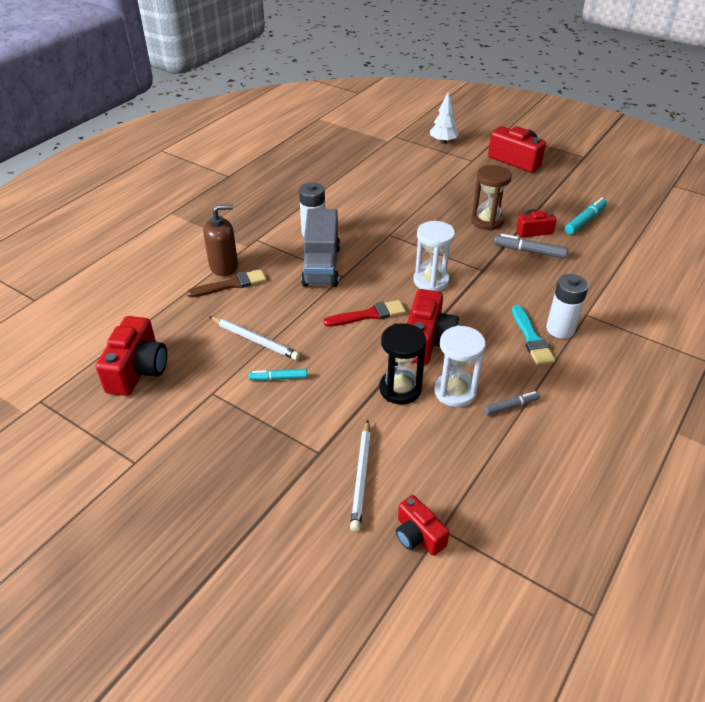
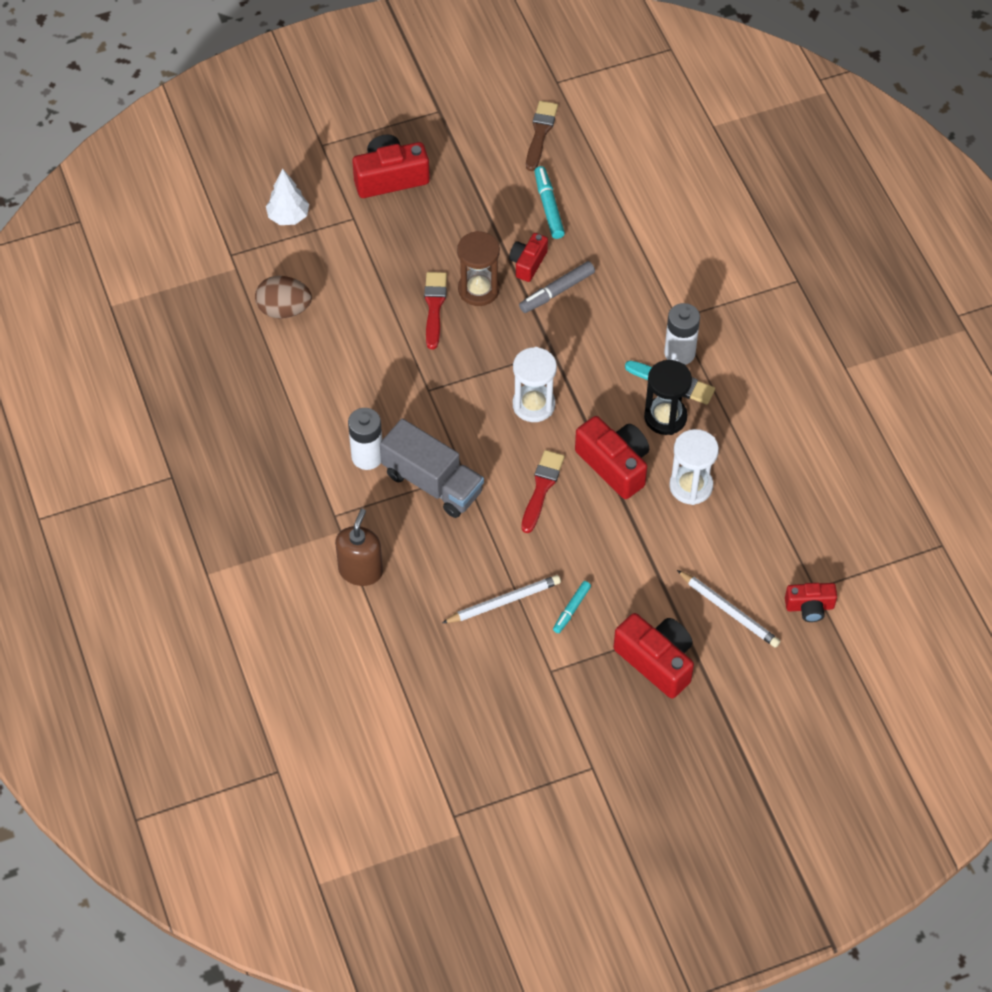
camera: 55 degrees left, 15 degrees up
red camera [96,316,167,396] -> red camera moved to [614,613,694,699]
brown brush [187,269,266,298] -> brown brush moved to [526,101,558,171]
black hourglass [379,323,426,404] -> black hourglass moved to [644,360,692,435]
grey marker [484,391,540,415] -> none
none -> brown egg [255,276,312,318]
none -> red brush [424,272,447,349]

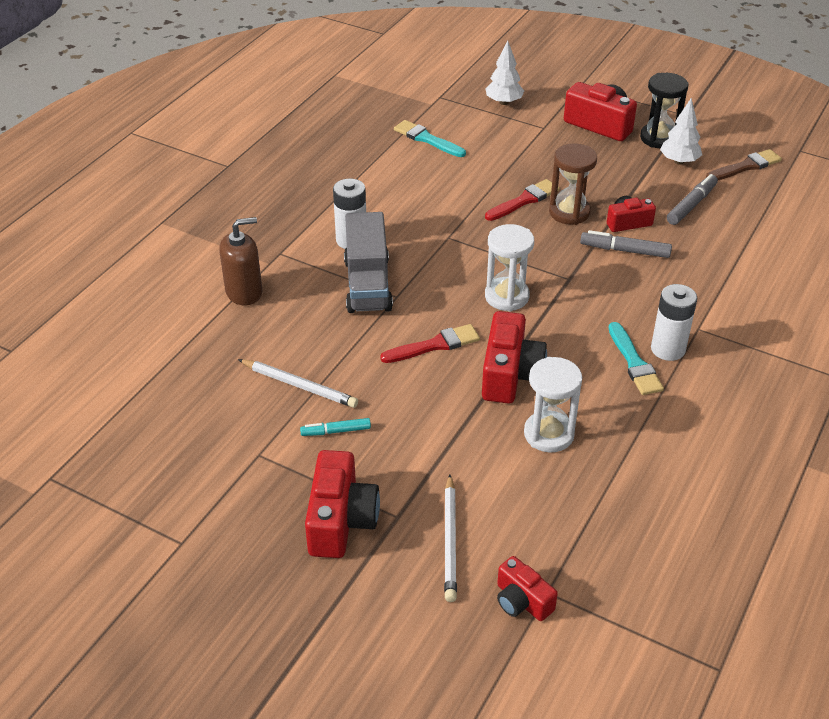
camera: 50 degrees right, 15 degrees down
brown egg [255,276,312,318] -> turquoise brush [394,120,466,157]
turquoise marker [534,166,565,239] -> grey marker [667,174,718,225]
black hourglass [644,360,692,435] -> black hourglass moved to [640,73,688,149]
none -> white tree [660,98,702,165]

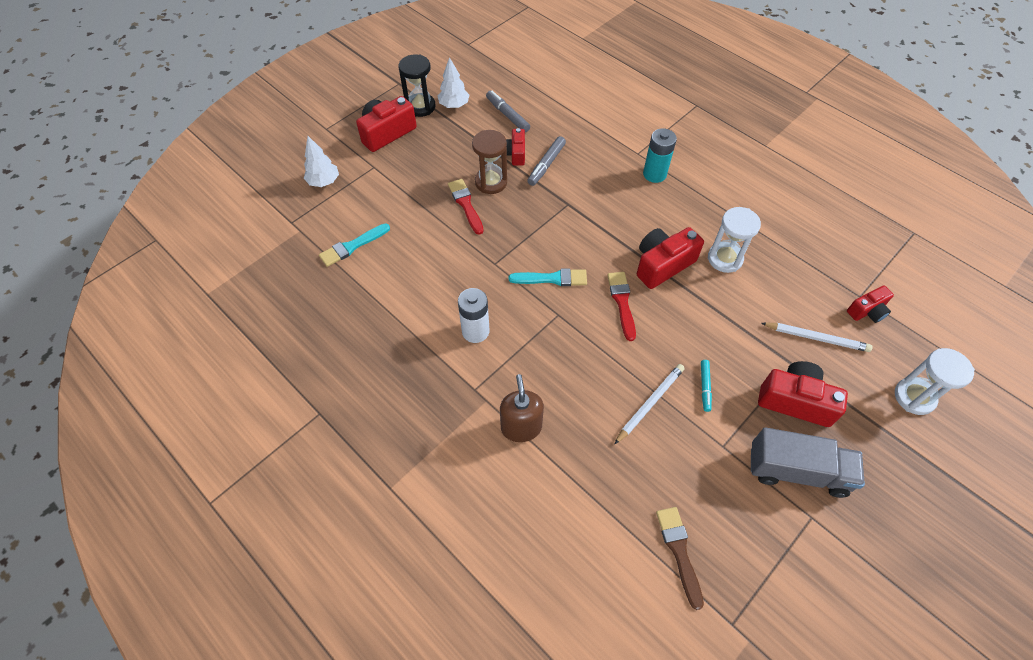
camera: 75 degrees left, 15 degrees up
grey truck [344,212,393,313] -> grey truck moved to [751,427,865,498]
red camera [482,311,547,404] -> red camera turned 60 degrees counterclockwise [637,227,704,289]
white hourglass [485,224,534,311] -> white hourglass moved to [895,348,975,415]
turquoise brush [608,322,664,395] -> turquoise brush moved to [509,269,587,286]
white battery [651,284,697,361] -> turquoise battery [643,128,677,183]
brown brush [706,149,782,180] -> brown brush moved to [656,507,704,610]

